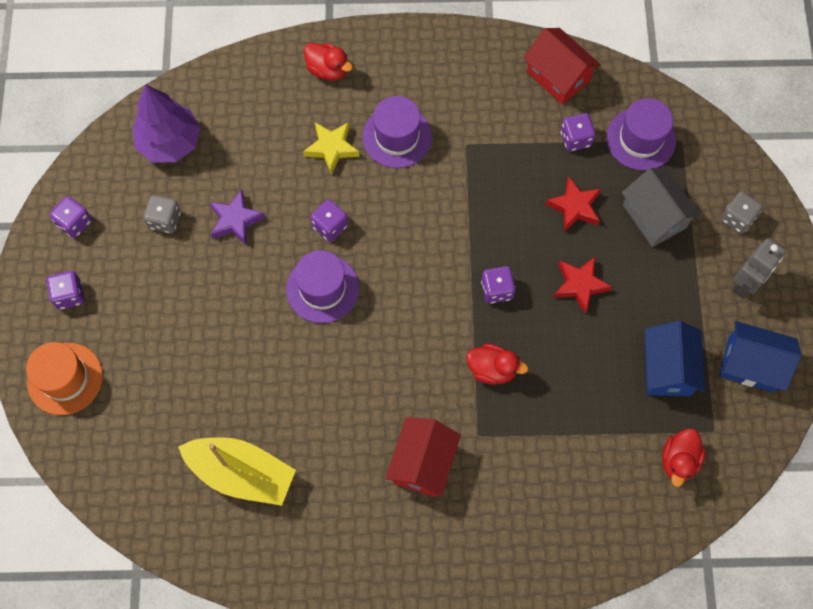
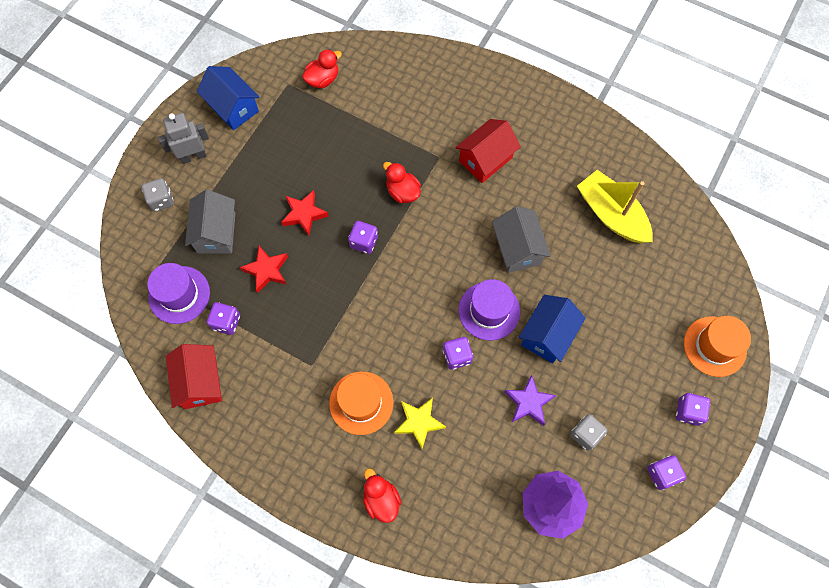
camera: 150 degrees left, 0 degrees up
purple hat [362,96,432,168] -> orange hat [329,371,394,435]
blue house [645,321,705,396] -> blue house moved to [519,295,586,364]
none -> grey house [492,206,551,273]

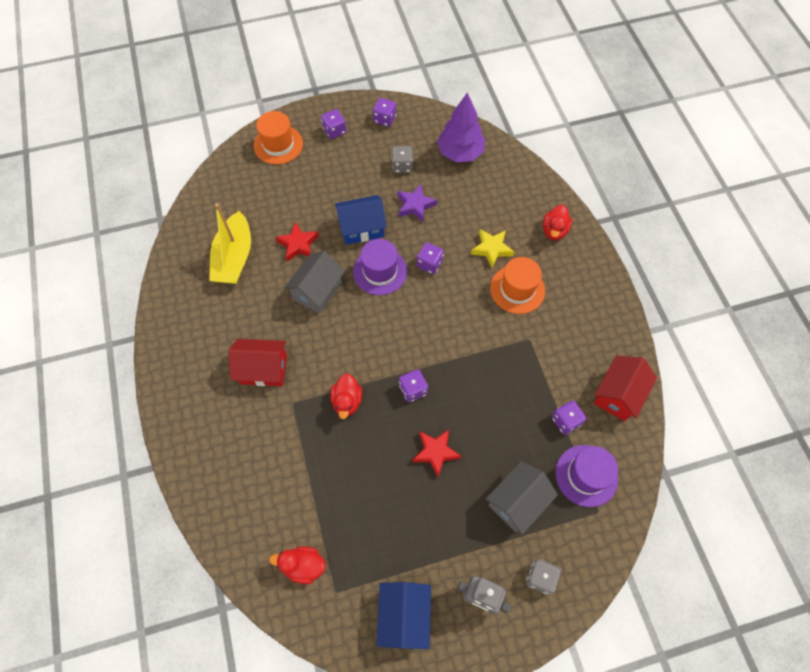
camera: 135 degrees left, 5 degrees down
red star [240,246,288,293] -> red star moved to [276,222,319,262]

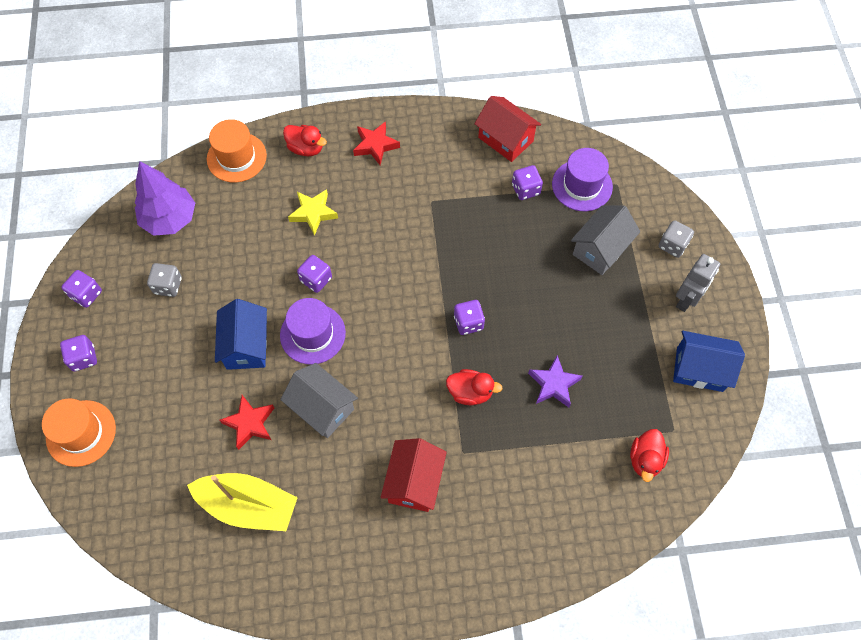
camera: 80 degrees left, 0 degrees up
purple star [398,184,437,222] -> purple star moved to [528,355,583,408]
red star [412,429,462,477] -> red star moved to [353,121,400,165]
grey house [486,461,558,534] -> grey house turned 75 degrees clockwise [571,205,640,275]
orange hat [490,257,545,314] -> orange hat moved to [207,119,267,182]

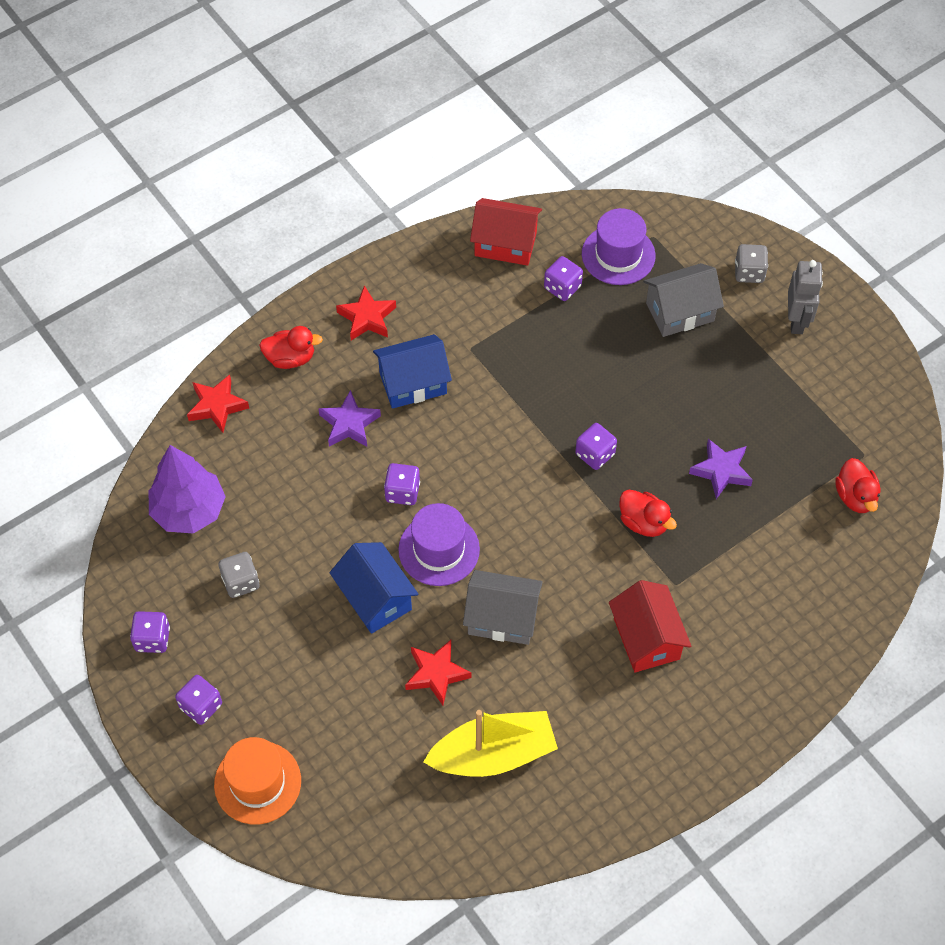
camera: 30 degrees left, 5 degrees down
orange hat [207,119,267,182] -> red star [187,374,249,433]
yellow star [288,189,338,236] -> purple star [318,390,381,447]
red duck [446,369,503,405] -> red duck turned 60 degrees clockwise [620,490,677,537]
grey house [571,205,640,275] -> grey house turned 60 degrees clockwise [643,263,724,337]
blue house [673,331,745,392] -> blue house moved to [373,334,452,409]

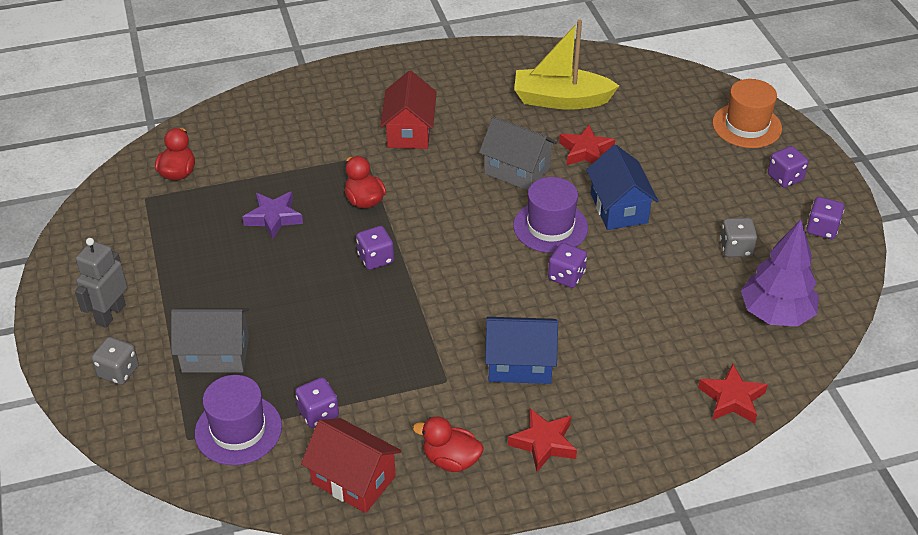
camera: 160 degrees left, 15 degrees down
red duck [259,326,323,369] -> red duck moved to [413,416,484,472]
purple star [318,390,381,447] -> none

